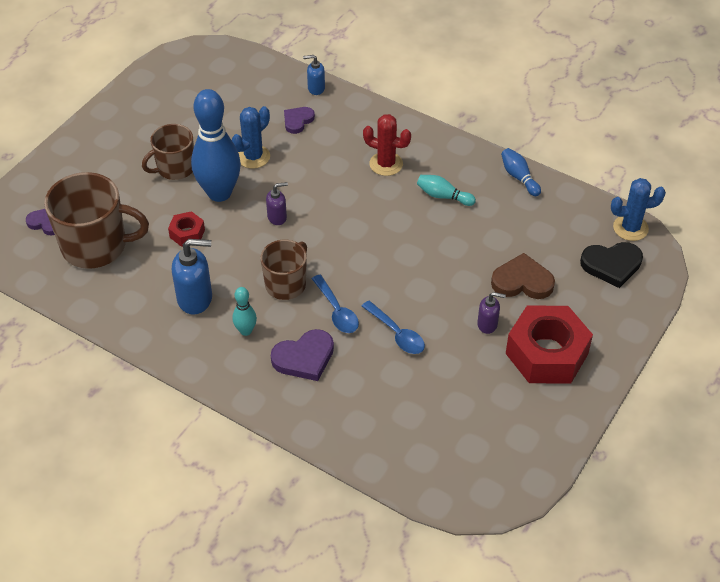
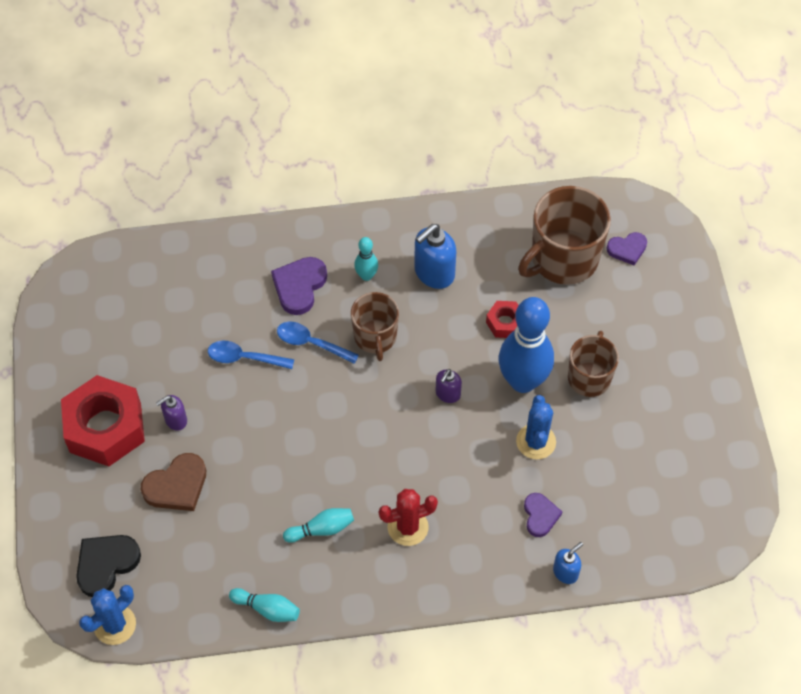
camera: 140 degrees right, 10 degrees up
blue bowling pin [501,148,541,196] -> turquoise bowling pin [229,588,300,622]

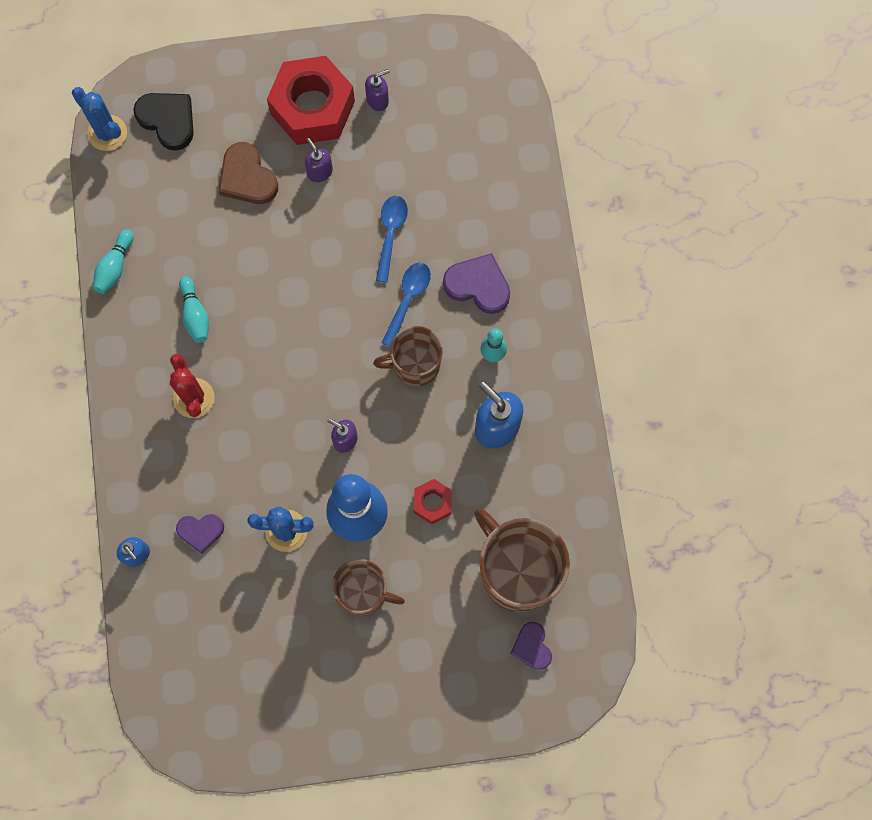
camera: 90 degrees right, 15 degrees up
none -> purple soap dispenser [365,69,390,111]

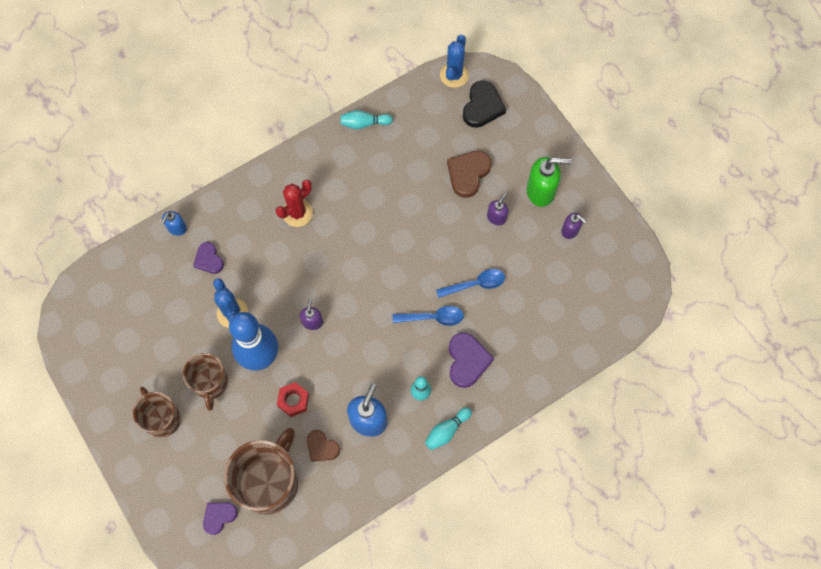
camera: 65 degrees right, 5 degrees down
turquoise bowling pin [179,276,209,343] -> turquoise bowling pin moved to [425,407,472,450]
red nut [267,56,355,145] -> green soap dispenser [527,157,571,207]
brown mug [373,326,443,386] -> brown mug moved to [133,387,181,438]
none -> brown heart [307,430,340,461]

